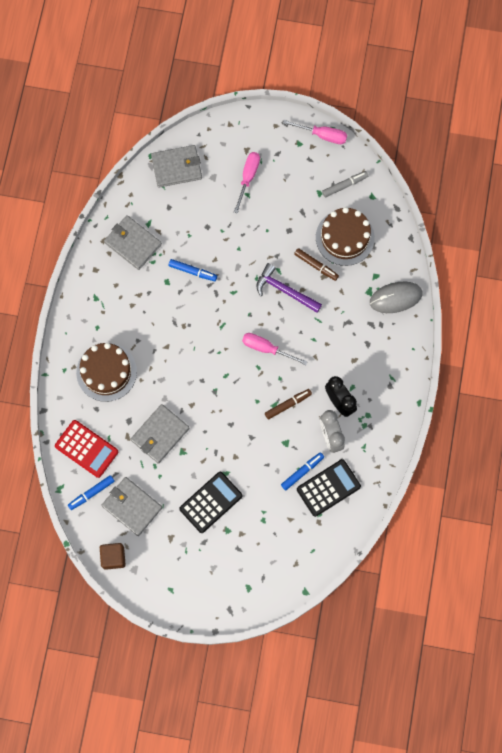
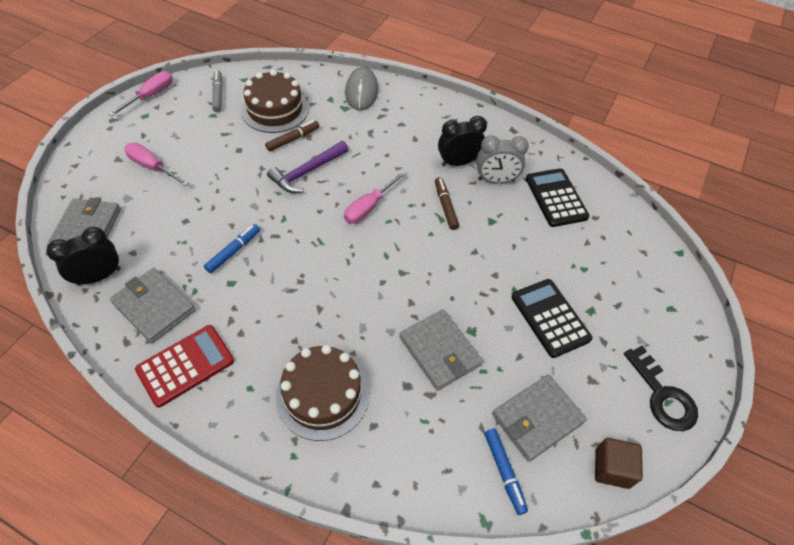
camera: 75 degrees left, 20 degrees down
red calculator [55,420,118,478] -> red calculator moved to [135,325,234,408]
grey wallet [104,215,162,270] -> grey wallet turned 75 degrees clockwise [110,268,195,343]
blue marker [281,452,324,490] -> none
none -> black clock [47,227,120,286]
none -> black key [624,346,698,431]

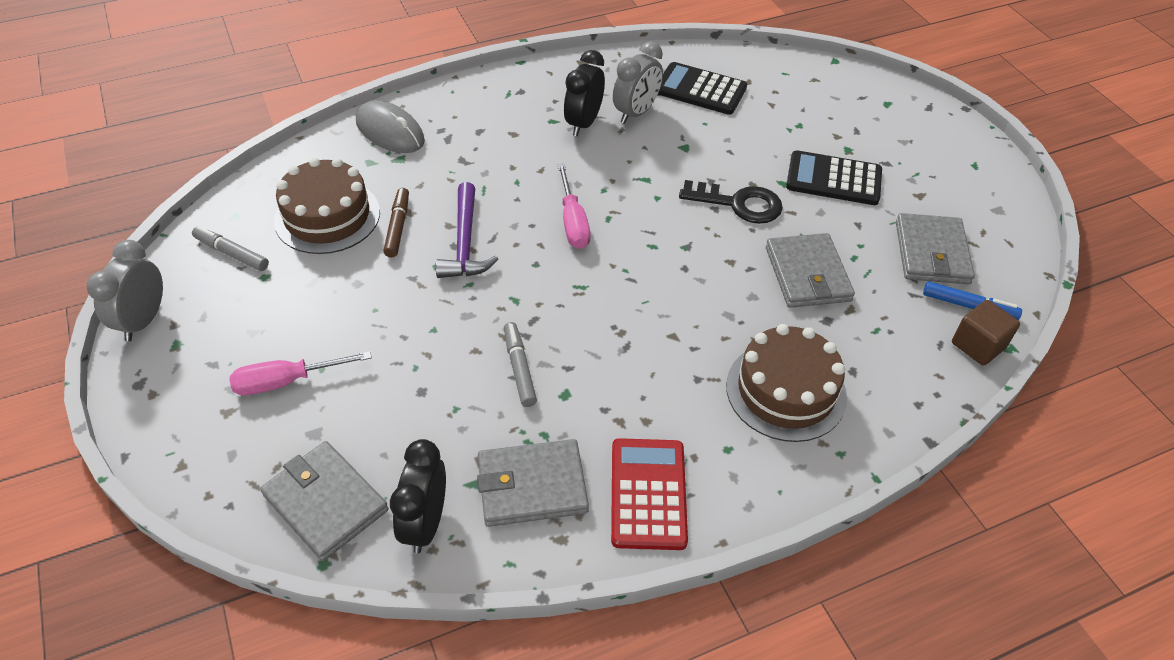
camera: 50 degrees left, 5 degrees down
pink screwdriver [109,71,173,116] -> grey clock [87,240,163,341]
blue marker [204,224,260,273] -> grey marker [504,322,537,407]
grey wallet [399,309,483,391] -> grey wallet turned 75 degrees clockwise [766,233,855,308]
brown marker [435,177,459,230] -> none
brown cube [595,438,643,489] -> brown cube moved to [952,300,1020,366]
black key [624,346,698,431] -> black key moved to [679,180,783,224]

